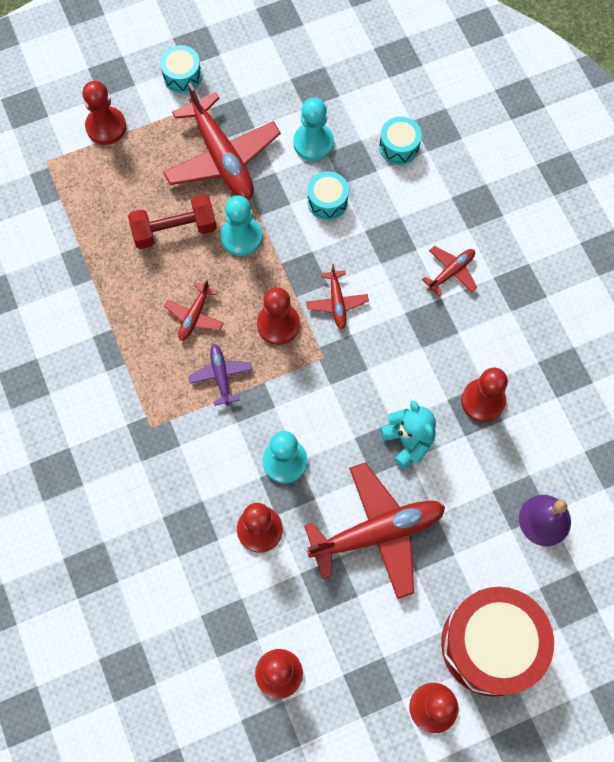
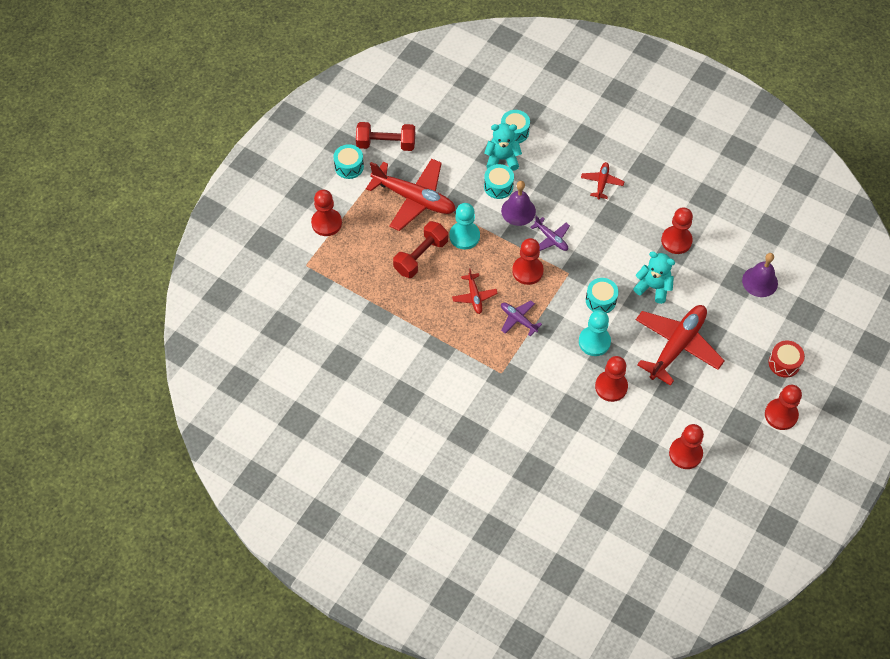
camera: 35 degrees left, 10 degrees down
turquoise pawn [293,98,334,161] -> none
red plane [306,264,369,329] -> purple plane [530,216,570,251]
red drum [441,587,554,697] -> red drum [769,340,805,378], size x0.47
none -> red dumbbell [356,122,415,151]
none -> turquoise teddy bear [484,123,522,171]
none -> purple bell [501,181,536,226]
none -> turquoise drum [586,278,618,313]

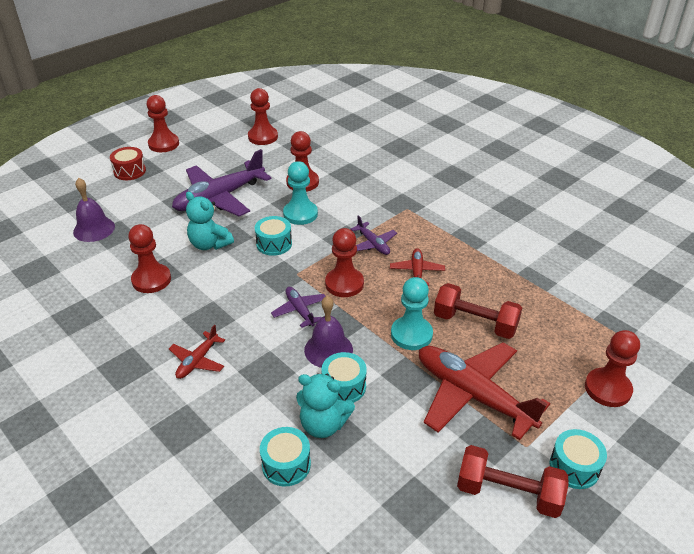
camera: 165 degrees left, 20 degrees down
red dumbbell [393,221,448,278] -> red dumbbell turned 60 degrees clockwise [434,283,522,339]
red plane [636,305,725,386] -> purple plane [172,149,271,216]

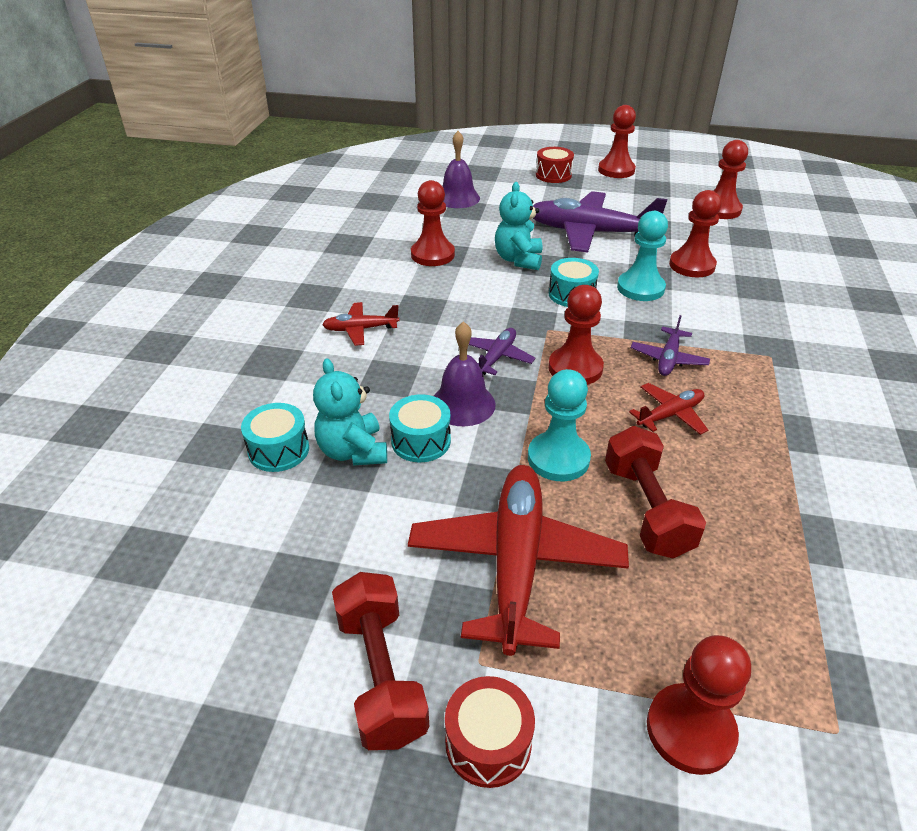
camera: 55 degrees right, 0 degrees up
turquoise drum [550,429,607,489] -> red drum [445,676,535,788]

